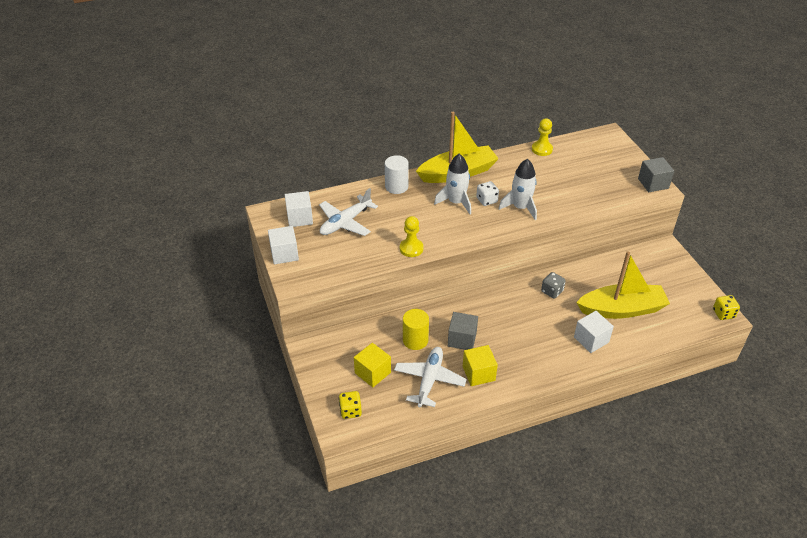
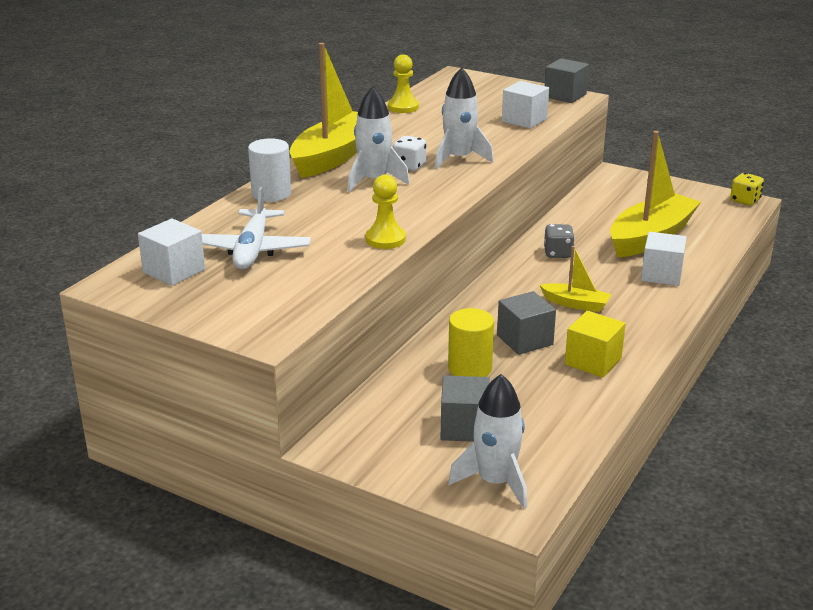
camera: 40 degrees left, 15 degrees down
white cube [268,226,299,264] -> white cube moved to [502,81,549,129]
yellow dice [339,391,362,419] -> white rocket [448,374,527,509]
yellow cube [354,343,391,387] -> grey cube [441,375,490,442]
white plane [394,347,467,407] -> none
none -> yellow boat [540,246,611,312]

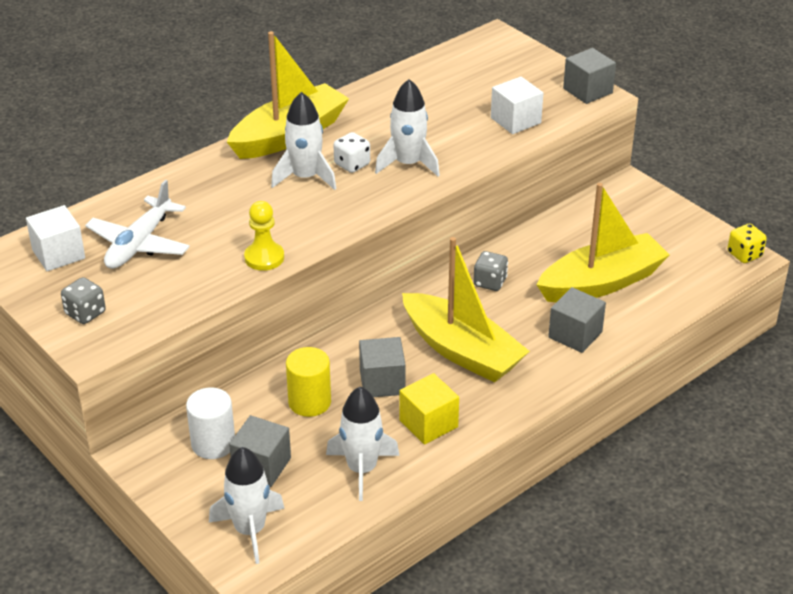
camera: 20 degrees right, 10 degrees up
white cylinder [248,138,291,202] -> white cylinder moved to [186,387,235,459]
yellow pawn [388,54,419,113] -> none
yellow boat [540,246,611,312] -> yellow boat [402,237,530,383], size x2.05
white cube [641,232,687,286] -> grey cube [548,287,606,353]
none -> grey dice [61,277,106,324]
none -> white rocket [326,386,400,501]

